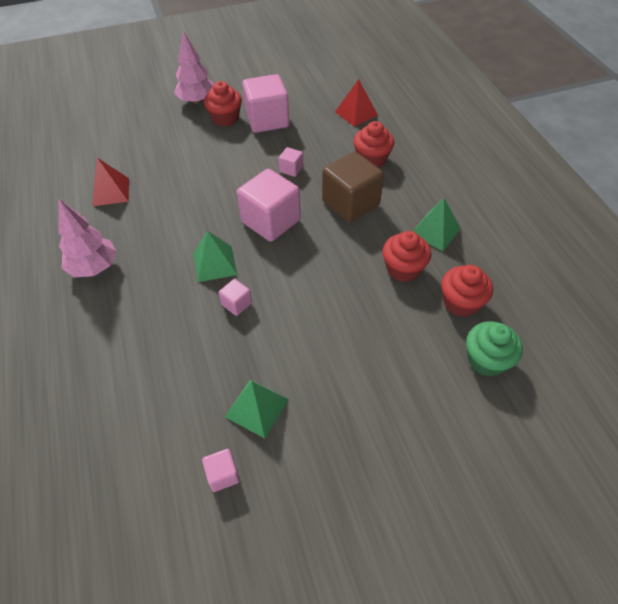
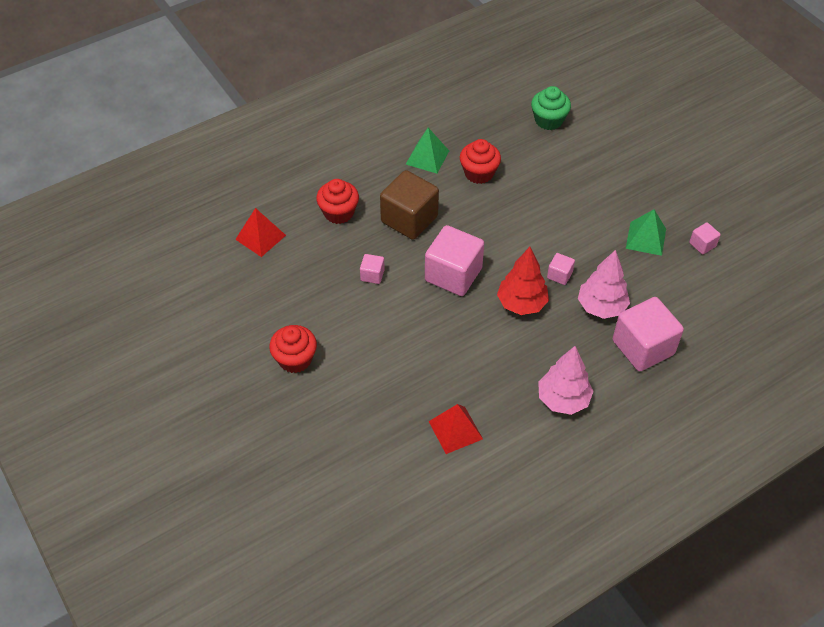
camera: 105 degrees left, 0 degrees up
pink tree [174,31,214,104] -> pink tree moved to [578,250,630,319]
green pyramid [194,231,237,282] -> red tree [497,247,549,315]
pink cube [242,74,289,133] -> pink cube moved to [613,297,684,371]
red cupcake [441,265,493,317] -> none

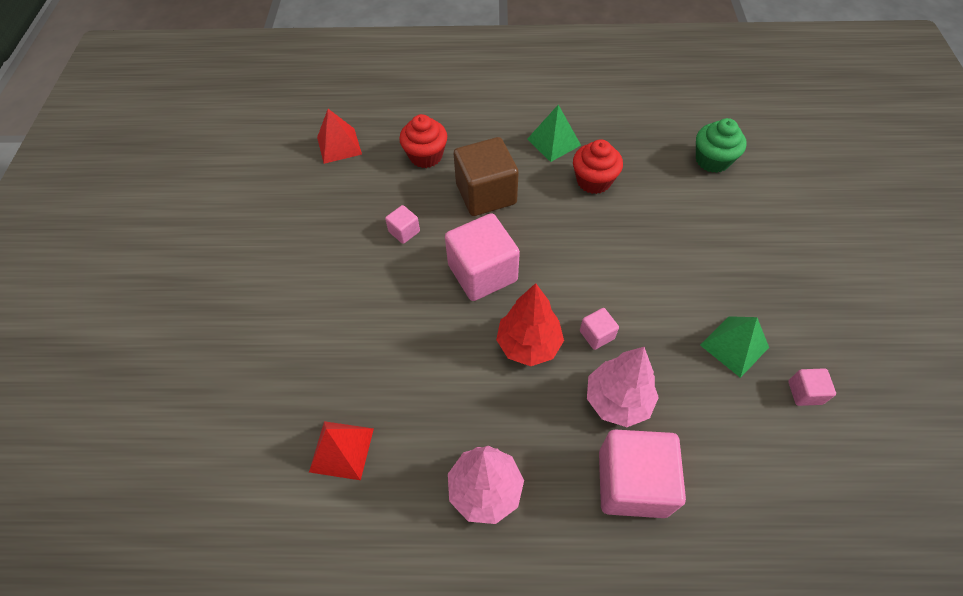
camera: 35 degrees right, 5 degrees up
red cupcake [269,325,317,373] -> none

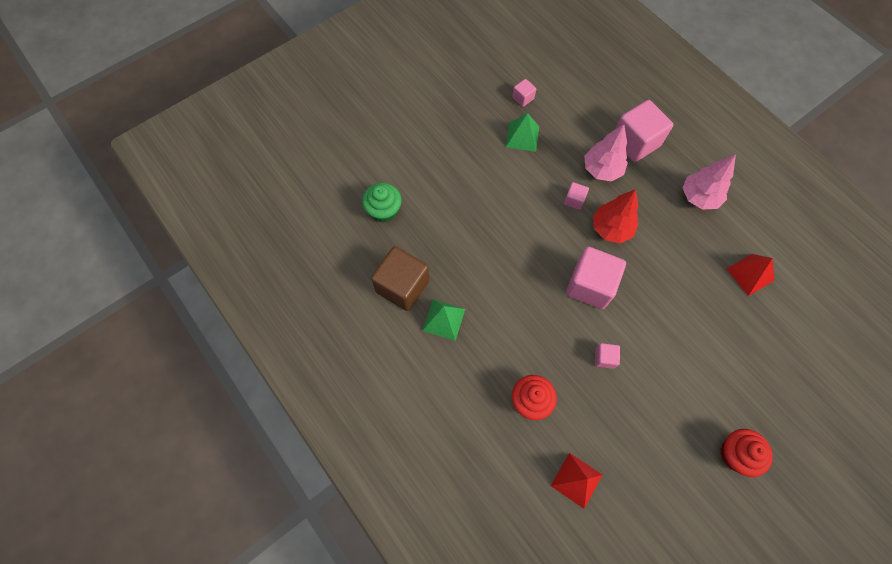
camera: 130 degrees left, 10 degrees up
brown cube [454,137,519,216] -> brown cube moved to [371,246,430,311]
red cupcake [573,139,623,194] -> red cupcake moved to [720,429,773,477]

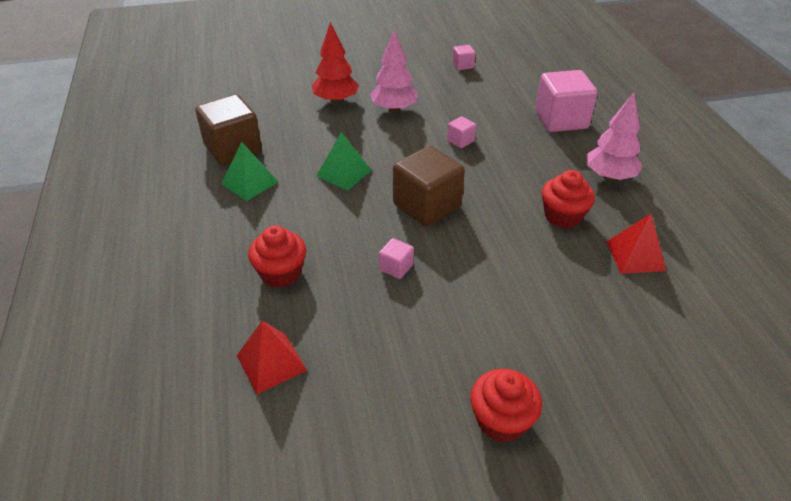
camera: 25 degrees right, 25 degrees down
green cupcake [362,183,402,223] -> none
green pyramid [506,113,539,152] -> green pyramid moved to [316,132,372,191]
pink cube [566,247,626,309] -> brown cube [393,146,465,227]
pink tree [584,124,628,182] -> pink tree moved to [370,30,418,113]
red tree [593,189,638,243] -> red tree moved to [312,22,359,104]
none -> red cupcake [542,170,595,228]

